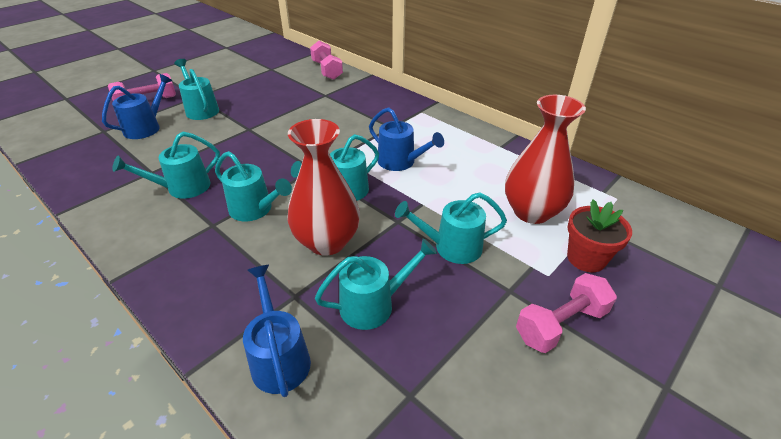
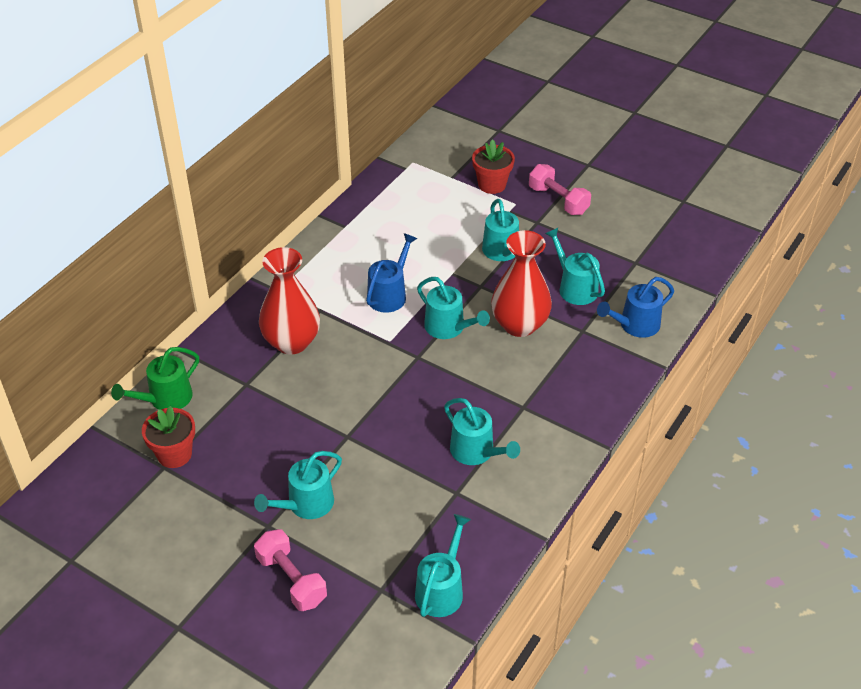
camera: 100 degrees left, 5 degrees up
blue watering can [102,74,173,139] -> none
turquoise watering can [215,151,292,221] -> turquoise watering can moved to [415,514,471,617]
pink dumbbell [310,41,343,80] -> green watering can [111,347,199,409]
red vase [505,95,586,224] -> red vase moved to [259,247,320,355]
none -> red flower pot [142,406,195,468]

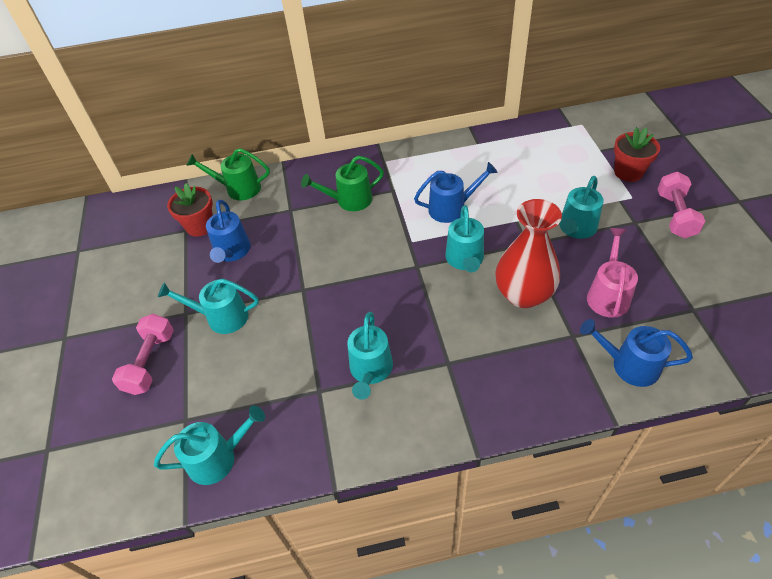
camera: 50 degrees right, 5 degrees up
red vase [259,247,320,355] -> green watering can [301,156,384,211]
turquoise watering can [545,228,605,305] -> pink watering can [587,228,638,318]
none -> blue watering can [206,200,251,263]

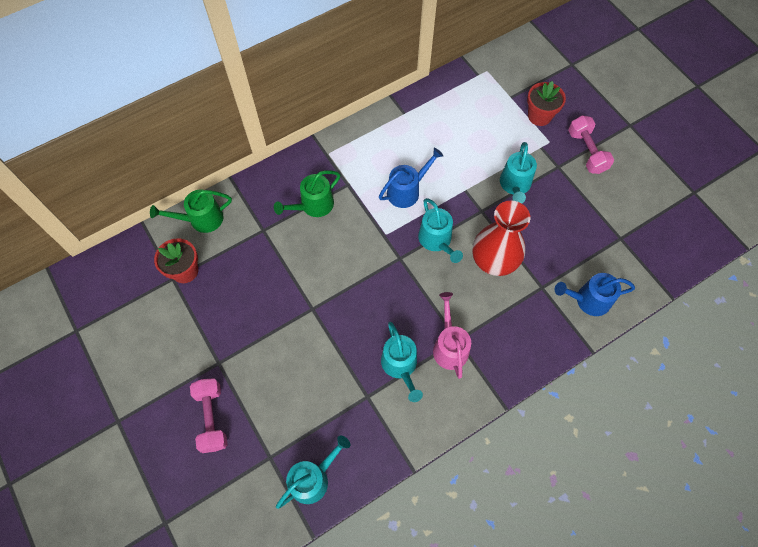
camera: 25 degrees left, 15 degrees up
turquoise watering can [158,279,259,334] -> none
blue watering can [206,200,251,263] -> none
pink watering can [587,228,638,318] -> pink watering can moved to [433,292,471,379]

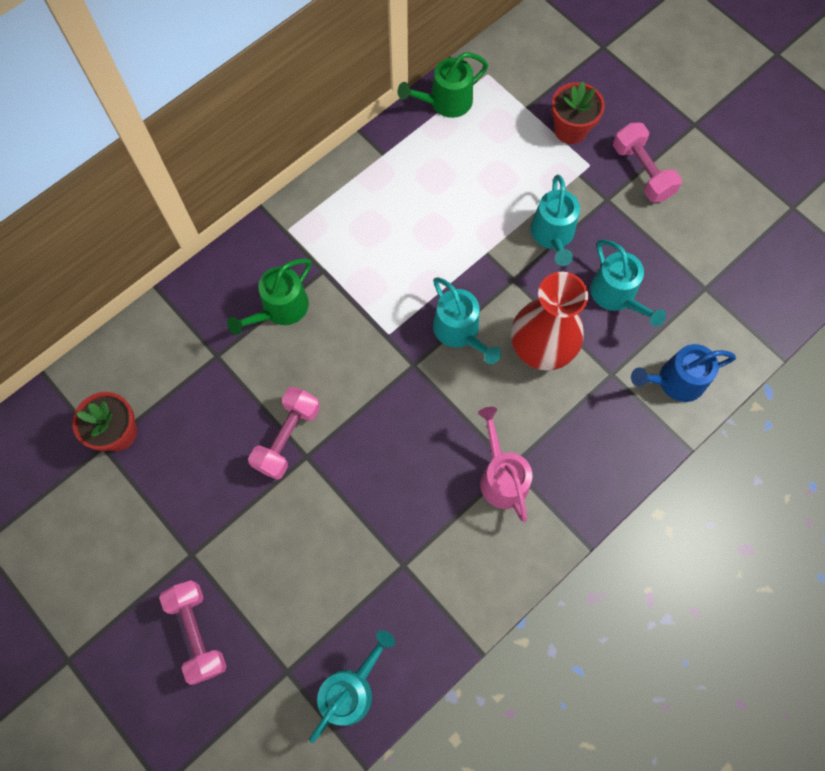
camera: 10 degrees left, 5 degrees up
green watering can [150,190,232,233] -> green watering can moved to [398,52,488,118]
blue watering can [379,148,444,208] -> none
turquoise watering can [381,322,423,402] -> turquoise watering can moved to [590,239,666,327]
none -> pink dumbbell [248,387,320,480]

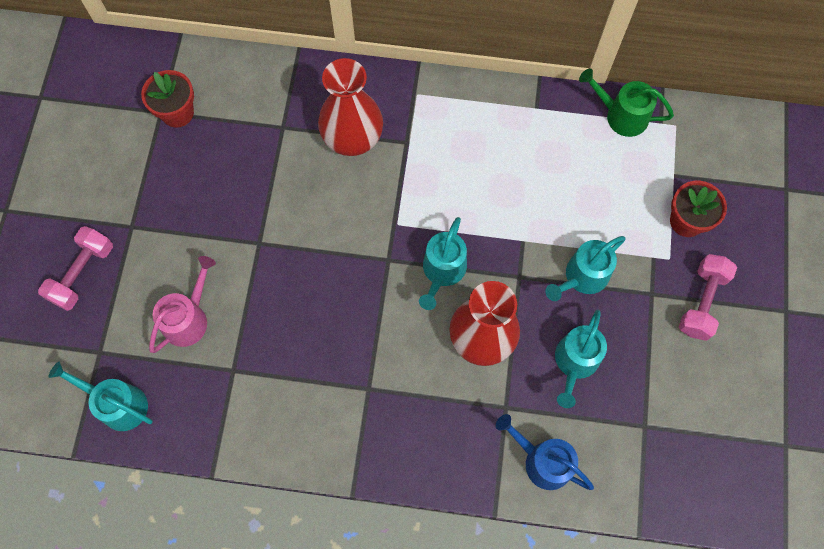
camera: 50 degrees right, 0 degrees up
green watering can [227,258,312,335] -> red vase [318,58,383,156]
pink dumbbell [248,387,320,480] -> none
turquoise watering can [309,630,395,743] -> turquoise watering can turned 150 degrees counterclockwise [48,362,153,431]
pink watering can [478,407,532,522] -> pink watering can moved to [149,256,216,353]

